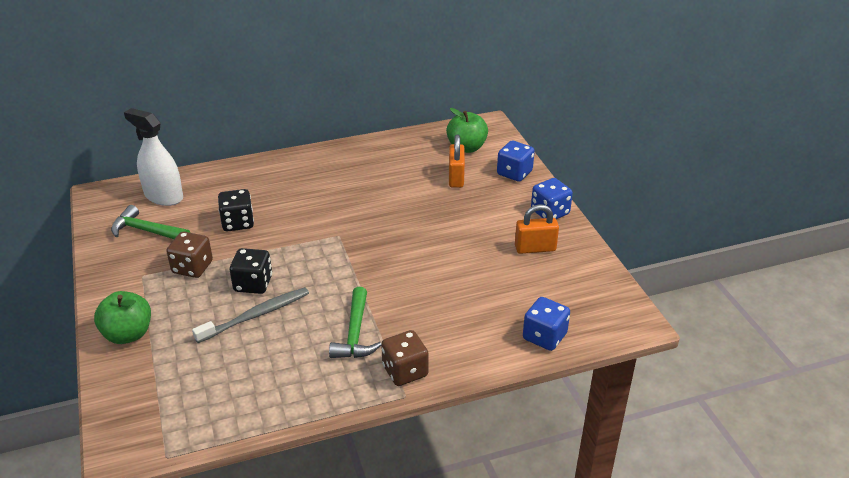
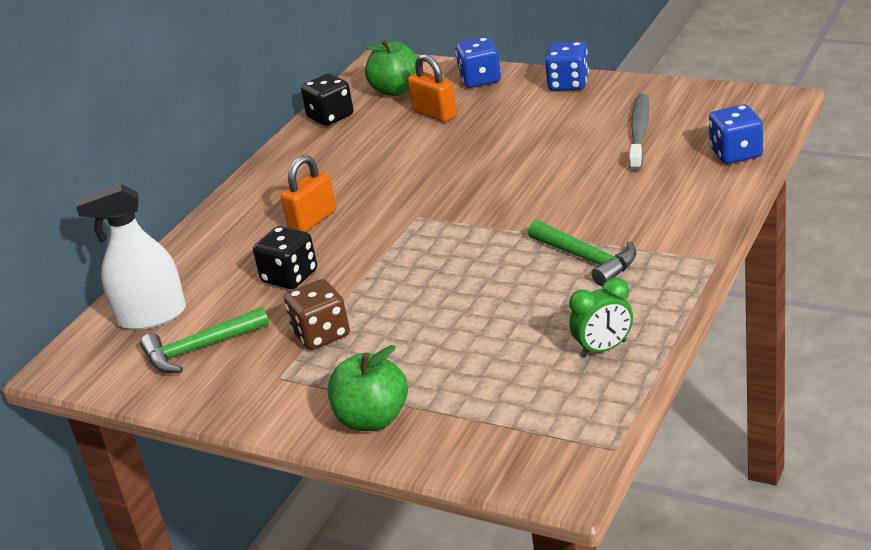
camera: 40 degrees left, 5 degrees down
grey toothbrush [192,287,309,343] -> grey toothbrush moved to [629,94,649,171]
black dice [230,248,272,294] -> black dice moved to [301,73,354,126]
brown dice [381,330,429,386] -> none
orange padlock [515,204,559,254] -> orange padlock moved to [281,155,336,232]
none -> green clock [569,277,633,358]

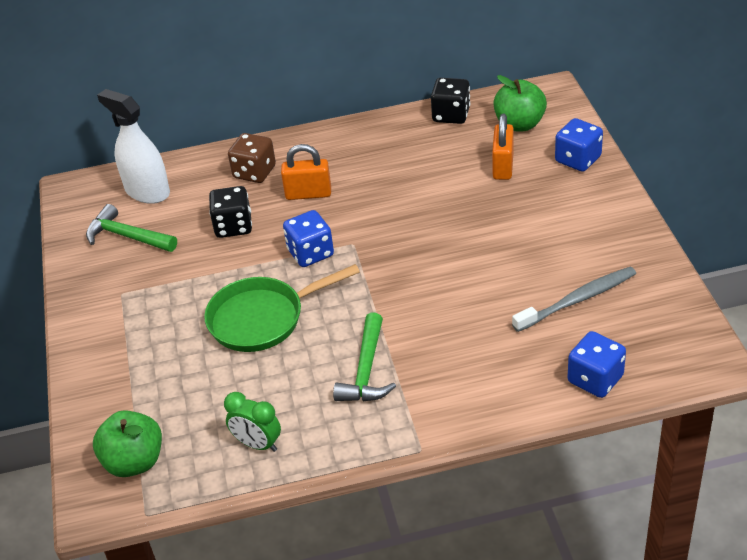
camera: 50 degrees right, 10 degrees up
brown dice [284,279,350,350] -> brown dice moved to [228,133,276,183]
green apple [328,345,408,431] -> green apple moved to [93,410,162,477]
blue dice [545,42,589,91] -> blue dice moved to [283,210,334,267]
none -> green pan [204,264,360,352]

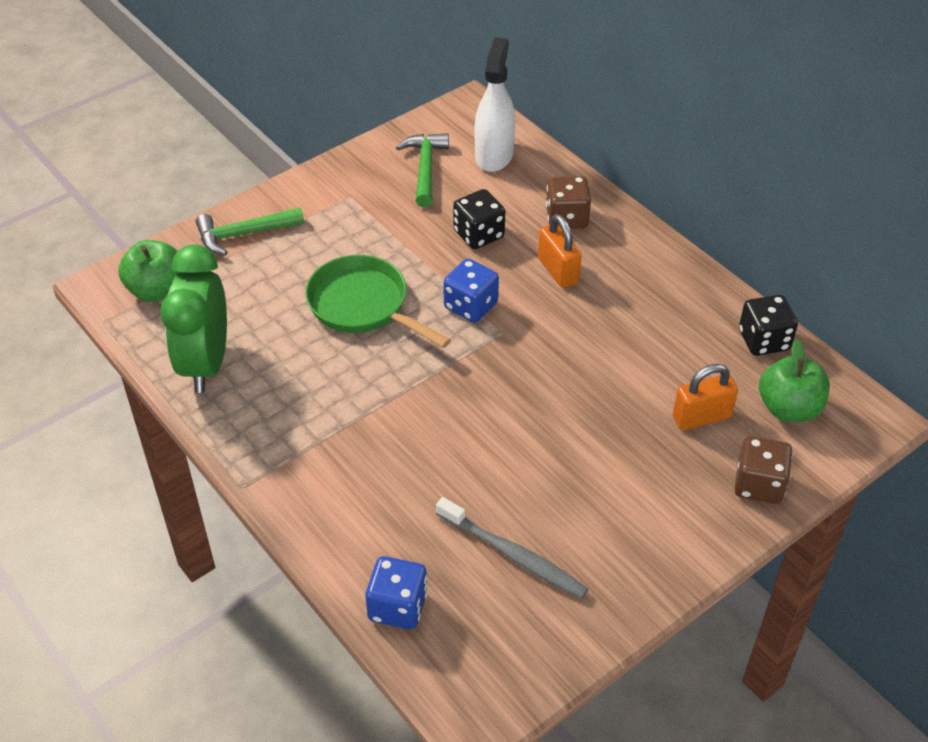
camera: 60 degrees right, 5 degrees up
green clock [224,392,281,452] -> green clock [160,245,227,393], size x1.92
green hammer [333,313,396,401] -> green hammer moved to [196,207,304,255]
blue dice [555,118,603,172] -> brown dice [734,436,792,504]

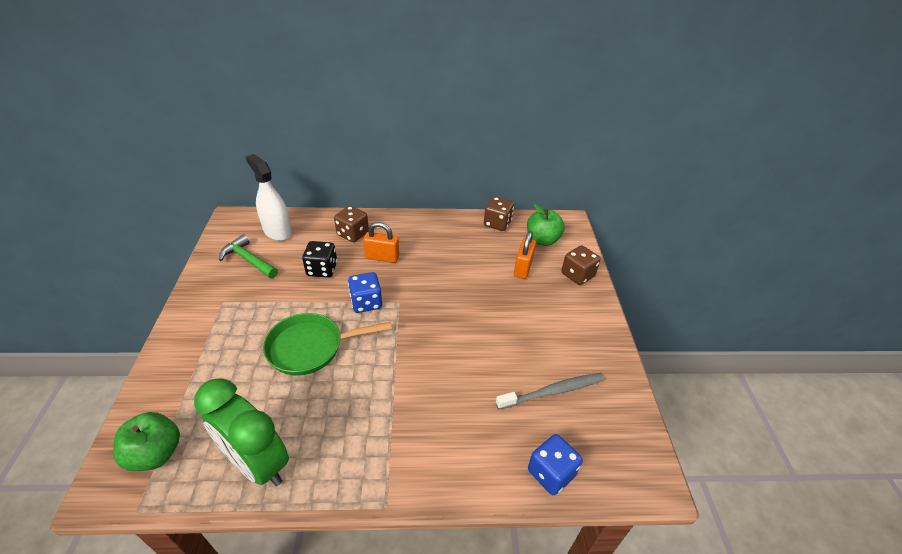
camera: 55 degrees left, 5 degrees down
green hammer [196,207,304,255] -> none
black dice [739,295,798,356] -> brown dice [484,197,514,231]

